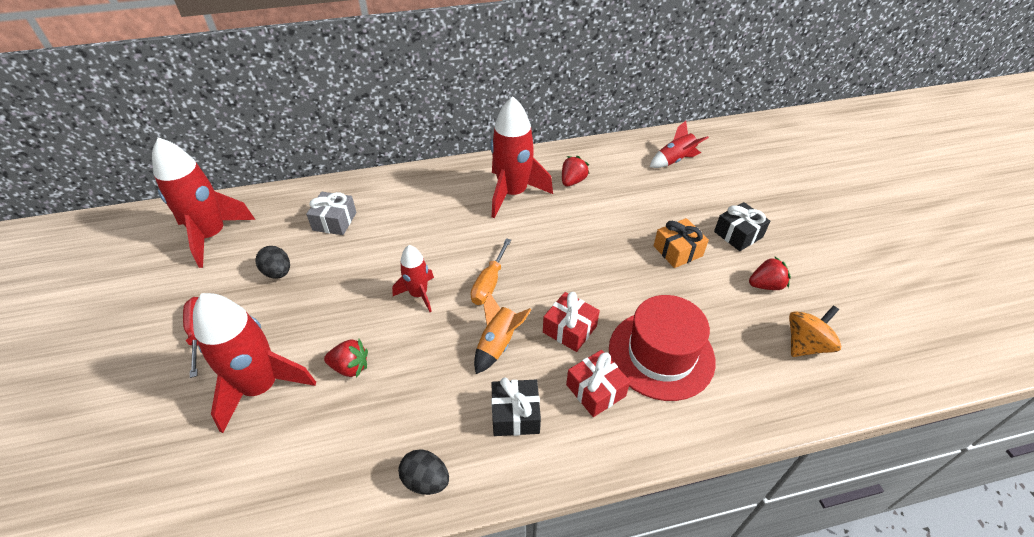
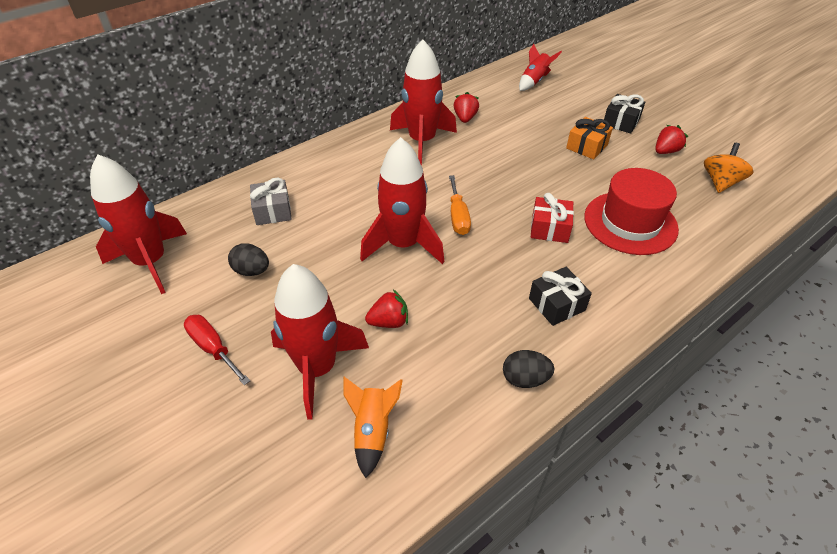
camera: 25 degrees left, 0 degrees up
red rocket [392,245,434,312] -> red rocket [360,137,444,264], size x1.82
orange rocket [474,292,532,374] -> orange rocket moved to [343,377,403,478]
red gift [566,350,630,417] -> none

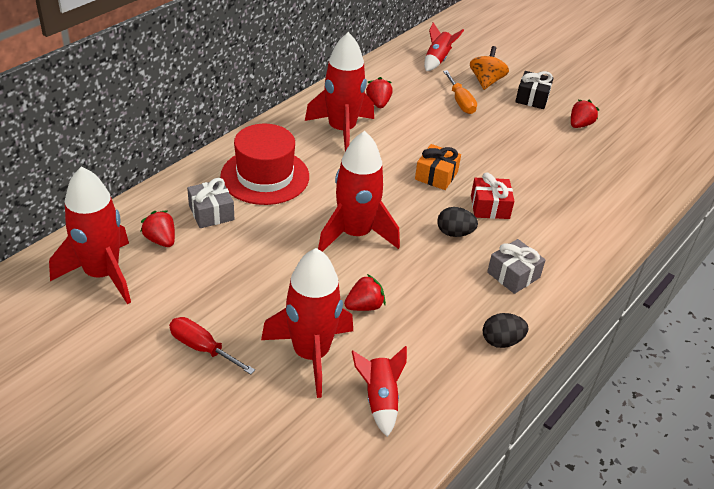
camera: 15 degrees left, 5 degrees down
black egg [228,243,269,276] -> black egg moved to [437,207,478,237]
orange rocket [343,377,403,478] -> red rocket [352,346,407,437]
orange screwdriver [449,175,471,235] -> orange screwdriver moved to [443,70,477,114]
black gift [529,267,592,326] -> grey gift [487,239,545,294]
orange gift [566,117,613,160] -> orange gift moved to [415,144,461,190]
red hat [584,168,679,255] -> red hat moved to [220,124,309,205]
orange spinning top [704,143,753,193] -> orange spinning top moved to [470,46,509,90]
none -> red strawberry [140,210,175,247]

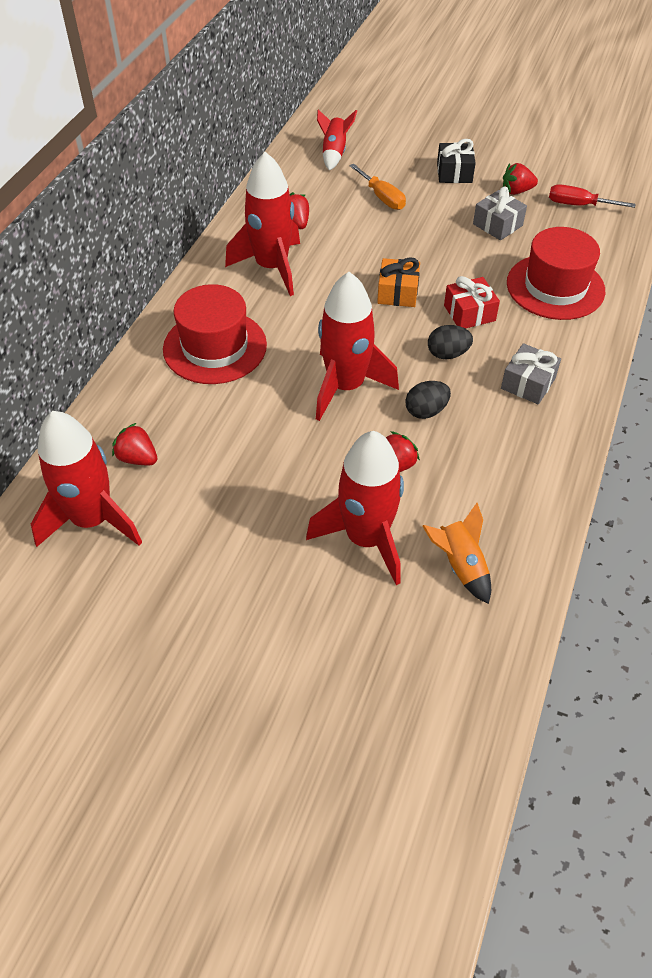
camera: 15 degrees left, 10 degrees up
red screwdriver [169,317,255,375] -> red screwdriver moved to [549,184,635,208]
grey gift [187,178,234,228] -> grey gift moved to [473,187,527,240]
red rocket [352,346,407,437] -> orange rocket [422,503,491,604]
orange spinning top [470,46,509,90] -> none
black egg [483,313,528,348] -> black egg moved to [405,381,451,419]
red strawberry [571,99,600,128] -> red strawberry turned 120 degrees counterclockwise [503,163,538,195]
none -> red hat [507,227,605,320]

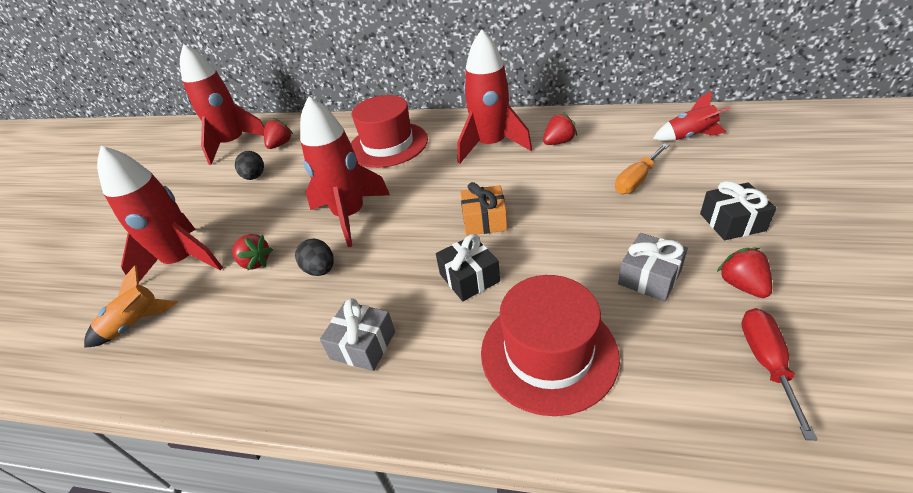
camera: 85 degrees right, 10 degrees down
black egg [428,325,473,359] -> black egg moved to [235,151,264,180]
red gift [444,276,500,329] -> black gift [436,234,500,301]

